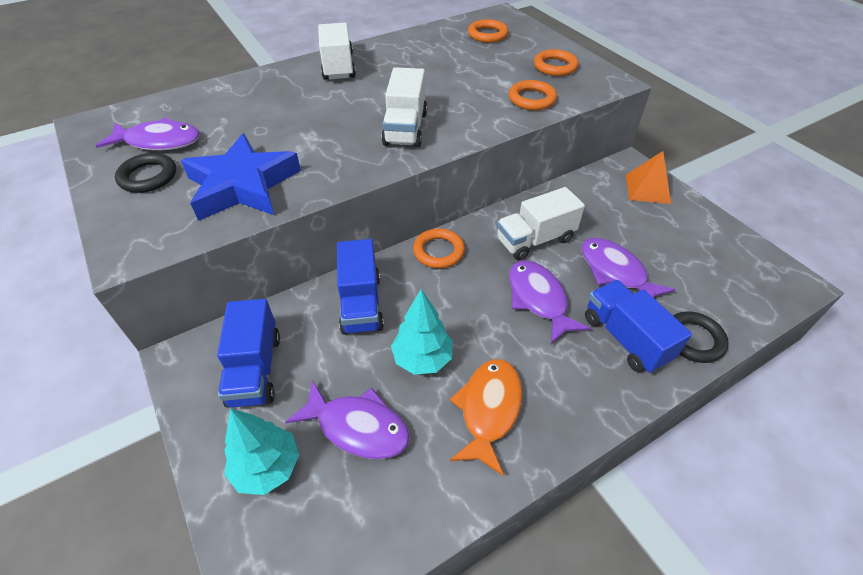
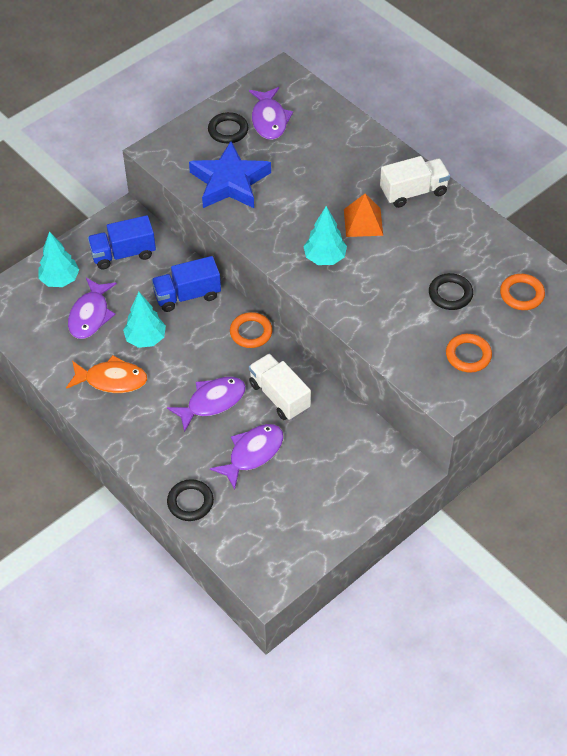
camera: 80 degrees right, 5 degrees up
white truck [381,67,427,147] -> turquoise tree [303,206,347,265]
orange ring [509,80,557,110] -> none
blue truck [585,280,692,373] -> none
orange pyramid [626,151,671,204] -> orange pyramid moved to [344,194,383,237]
none -> black ring [429,273,473,310]

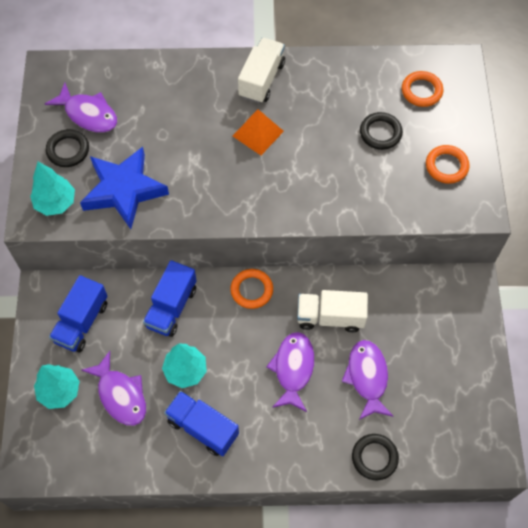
camera: 50 degrees left, 10 degrees up
orange fish [66,355,147,393] -> blue truck [164,391,239,456]
turquoise tree [303,206,347,265] -> turquoise tree moved to [30,162,75,216]

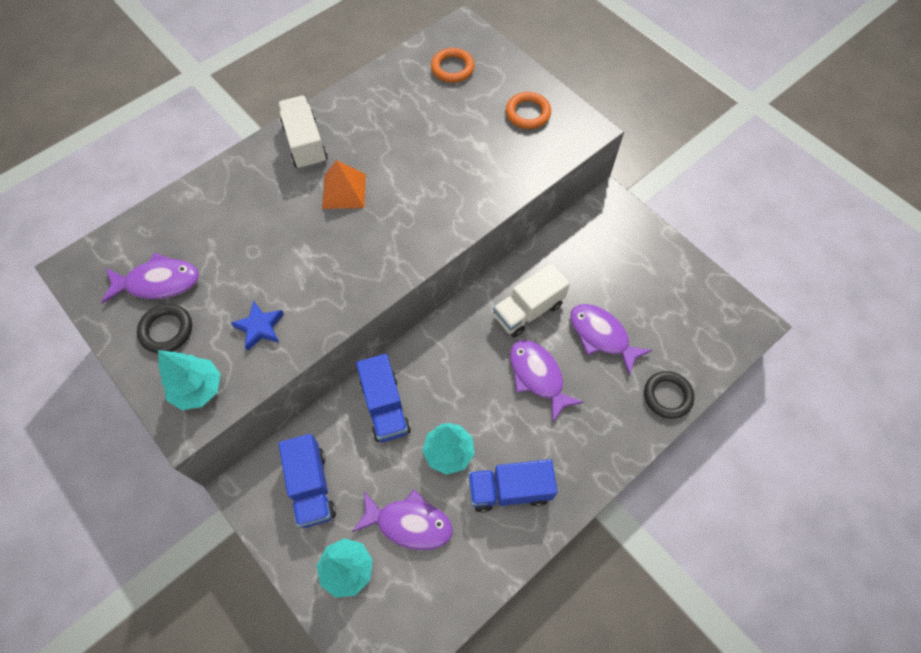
camera: 40 degrees left, 0 degrees up
blue star [80,147,169,229] -> blue star [231,301,284,351], size x0.49
orange ring [230,269,273,309] -> none
black ring [360,112,403,150] -> none

